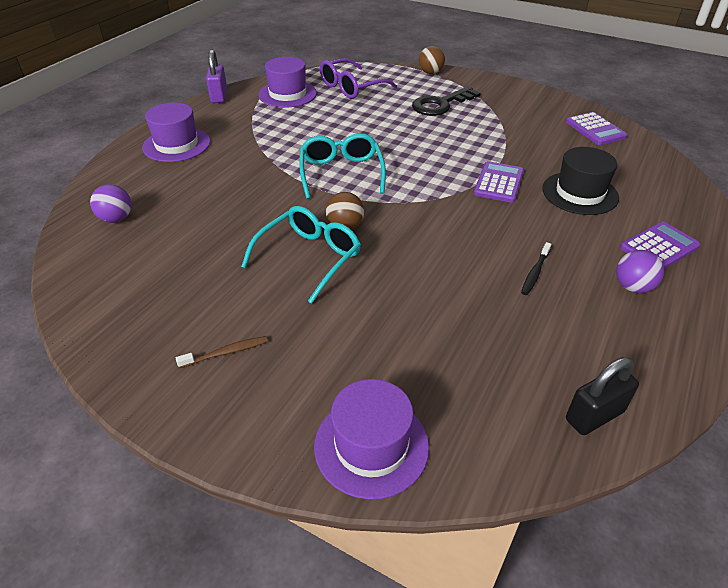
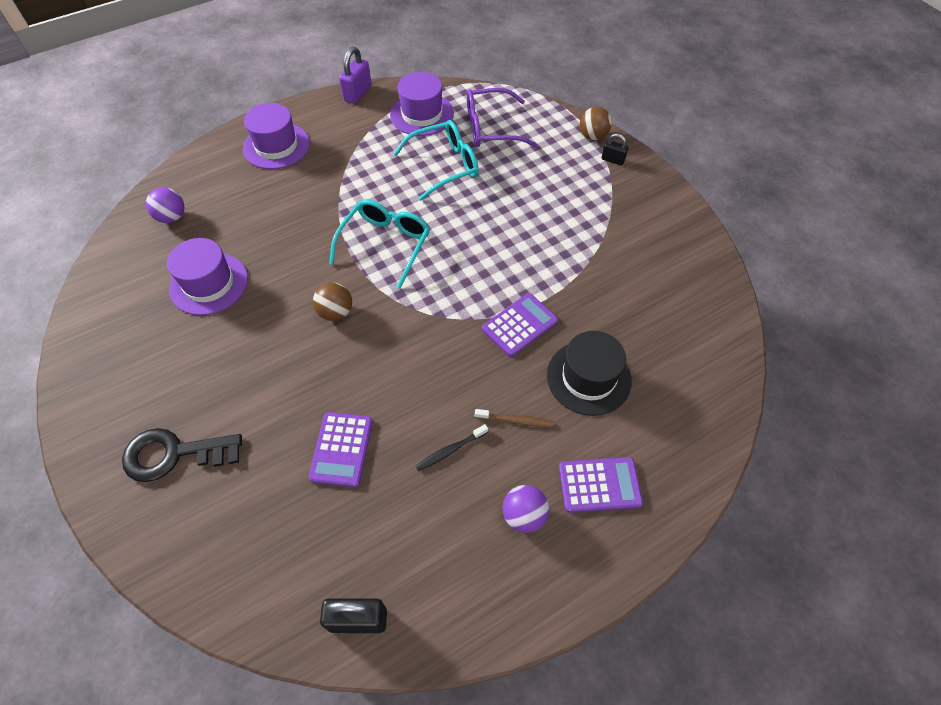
camera: 30 degrees right, 15 degrees up
brown toothbrush [176,336,268,368] -> brown toothbrush moved to [475,409,554,427]
turquoise glasses [241,206,361,304] -> turquoise glasses moved to [393,120,479,201]
purple hat [314,379,429,499] -> purple hat moved to [167,238,248,315]
black key [412,86,481,116] -> black key moved to [122,428,242,482]
purple calculator [566,112,627,145] -> purple calculator moved to [308,412,373,487]
none -> black padlock [601,133,628,165]

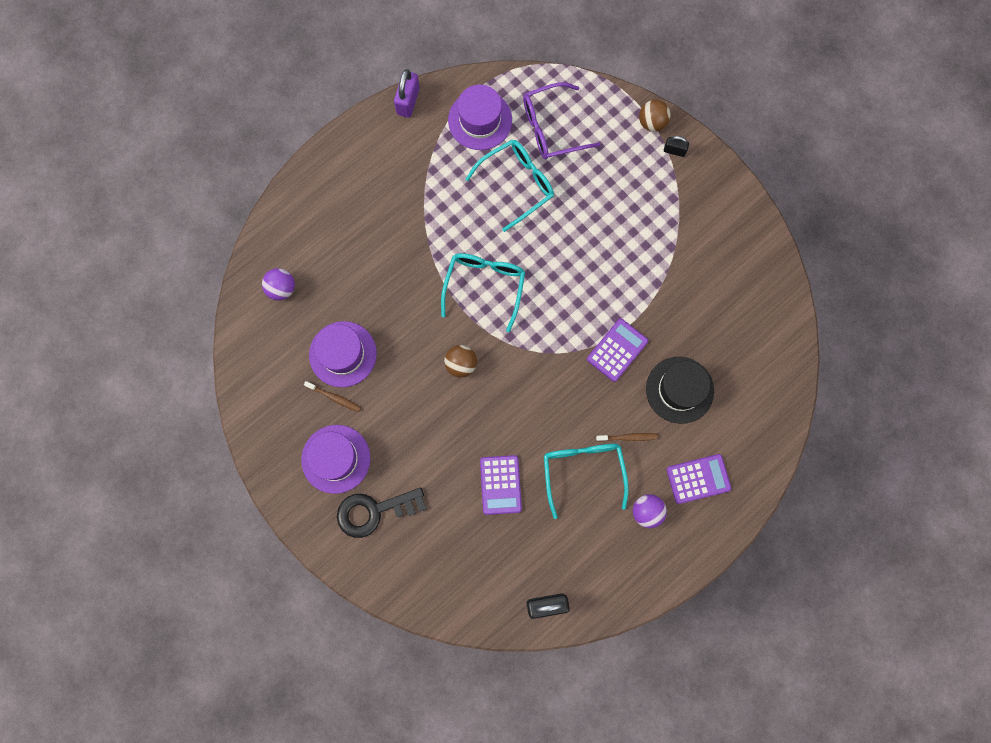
camera: 10 degrees left, 20 degrees up
purple hat [243,103,310,169] -> purple hat moved to [301,425,370,494]
black toothbrush [416,424,488,471] -> turquoise glasses [544,444,629,519]
none -> brown toothbrush [304,381,361,412]

